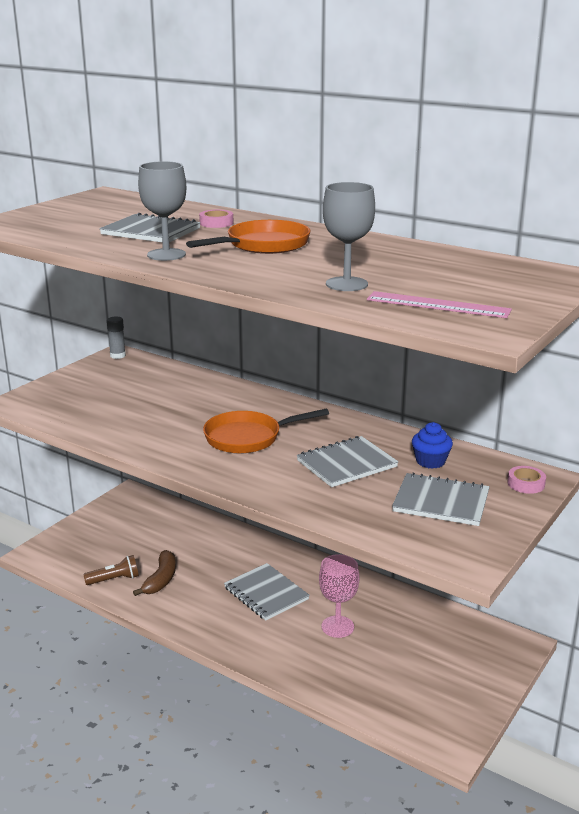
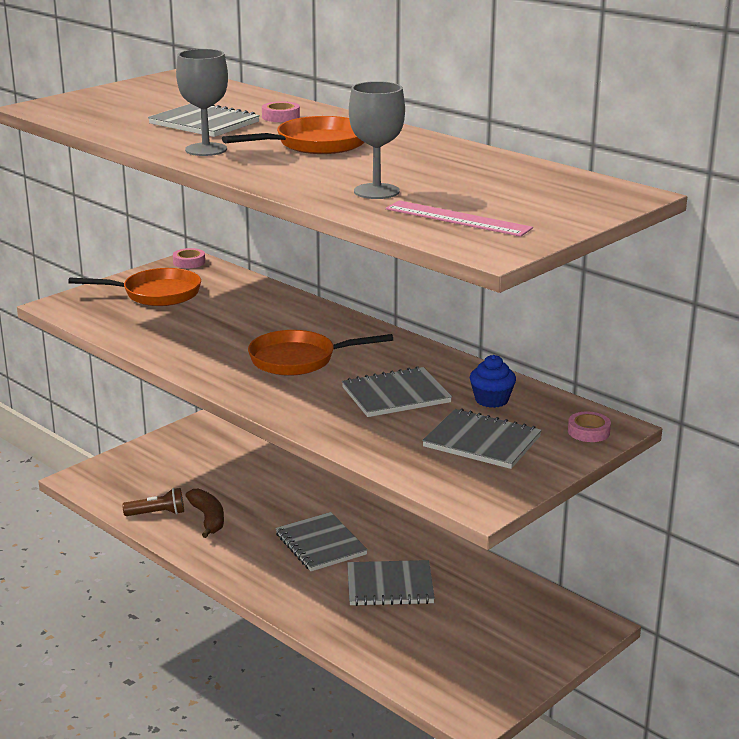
camera: 10 degrees right, 0 degrees up
grey glue stick [107,316,126,359] -> pink tape [173,248,205,268]
brown banana [133,550,176,596] -> brown banana turned 45 degrees counterclockwise [185,489,224,538]
pink goblet [319,554,360,638] -> grey notebook [347,560,435,606]
none -> orange pan [68,268,201,306]

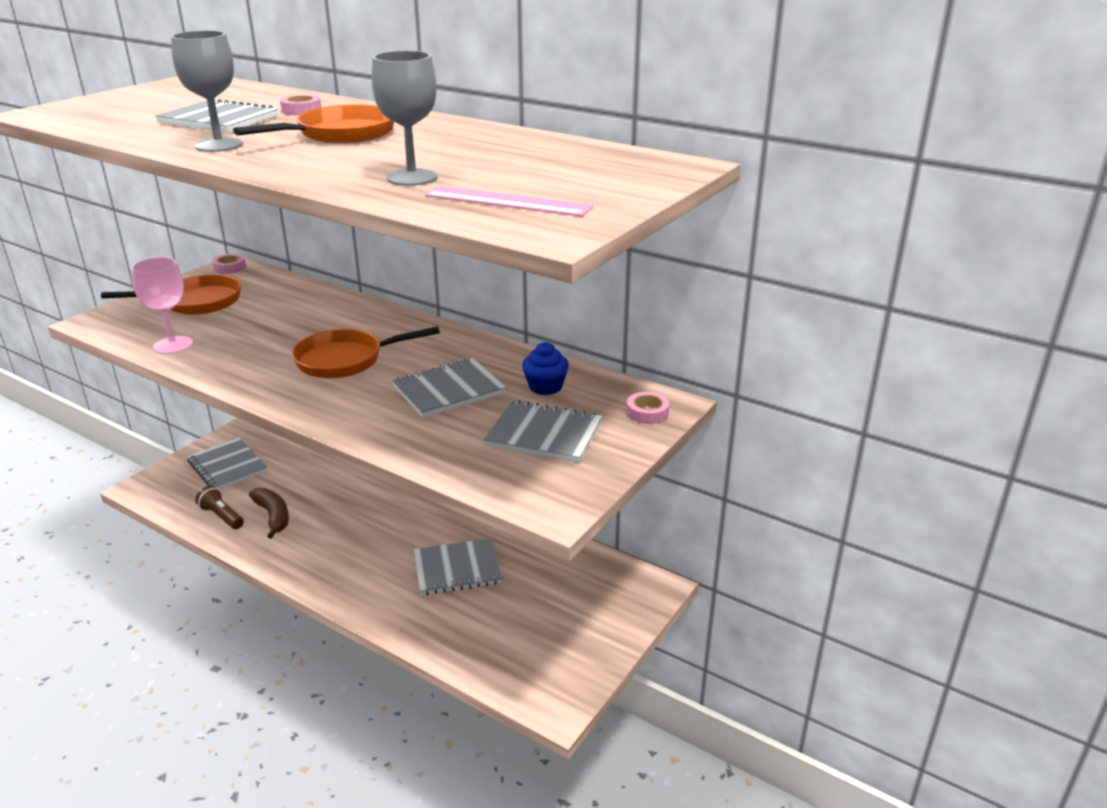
camera: 10 degrees left, 5 degrees up
brown flashlight [122,488,184,516] -> brown flashlight turned 120 degrees counterclockwise [195,486,244,529]
grey notebook [275,512,368,571] -> grey notebook moved to [187,438,267,489]
none -> pink goblet [131,257,193,354]

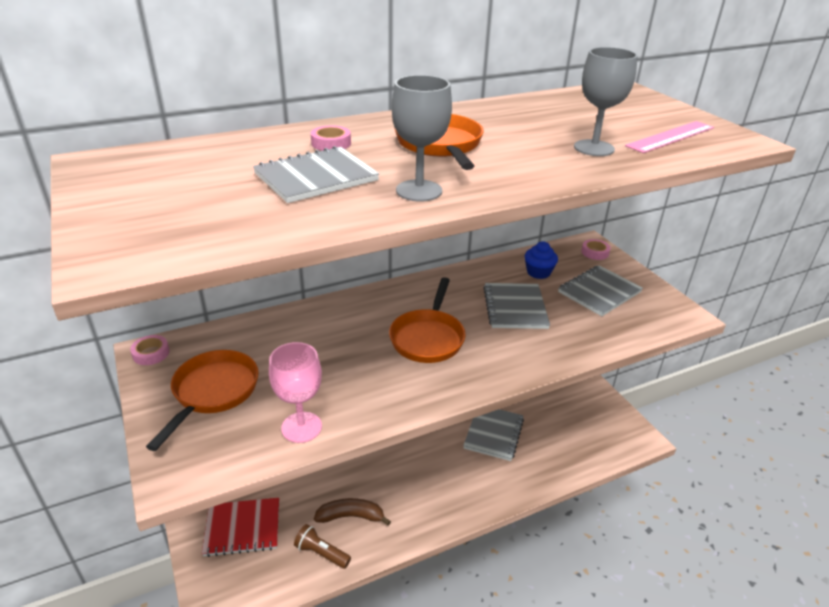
camera: 60 degrees left, 5 degrees up
grey notebook [187,438,267,489] -> red notebook [202,498,279,557]
brown flashlight [195,486,244,529] -> brown flashlight turned 45 degrees clockwise [294,524,351,569]

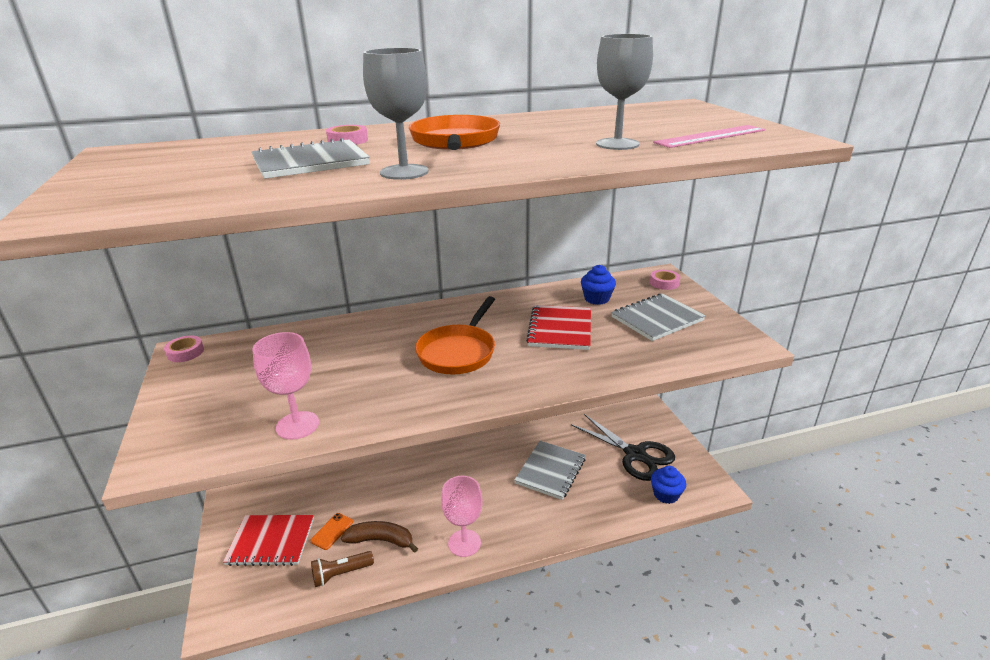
camera: 10 degrees right, 5 degrees down
orange pan [146,350,259,451] -> none
brown flashlight [294,524,351,569] -> brown flashlight turned 60 degrees counterclockwise [311,551,374,587]
grey notebook [483,283,550,329] -> red notebook [526,305,591,350]
none -> orange phone [310,513,353,550]
none -> pink goblet [441,476,483,557]
none -> black scissors [571,414,675,481]
none -> blue cupcake [651,466,686,504]

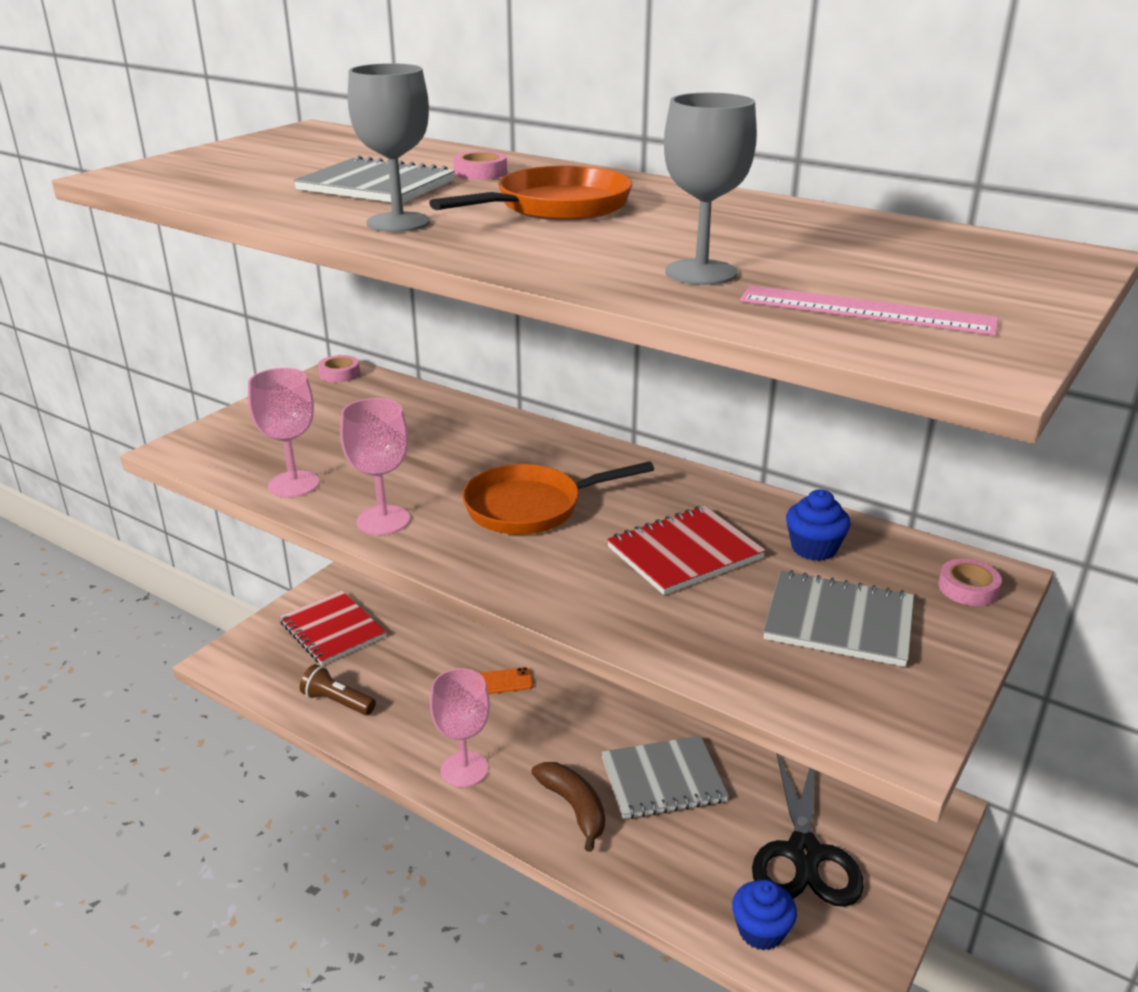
camera: 50 degrees right, 0 degrees up
orange phone [310,513,353,550] -> orange phone moved to [479,667,533,694]
brown banana [341,521,418,553] -> brown banana moved to [531,762,605,852]
none -> pink goblet [340,398,410,535]

